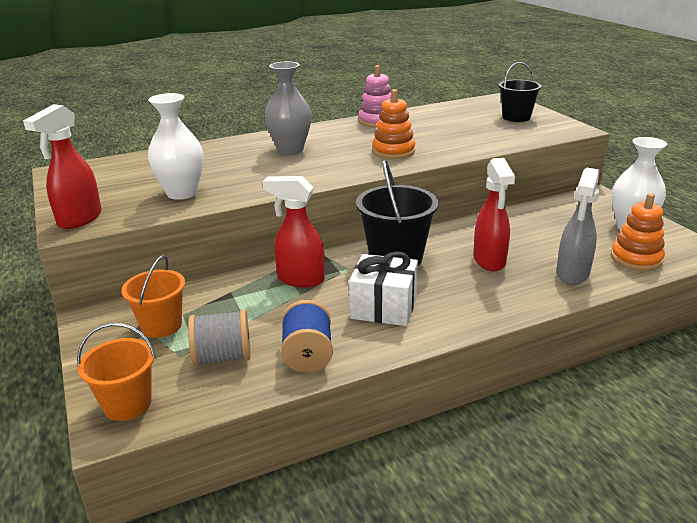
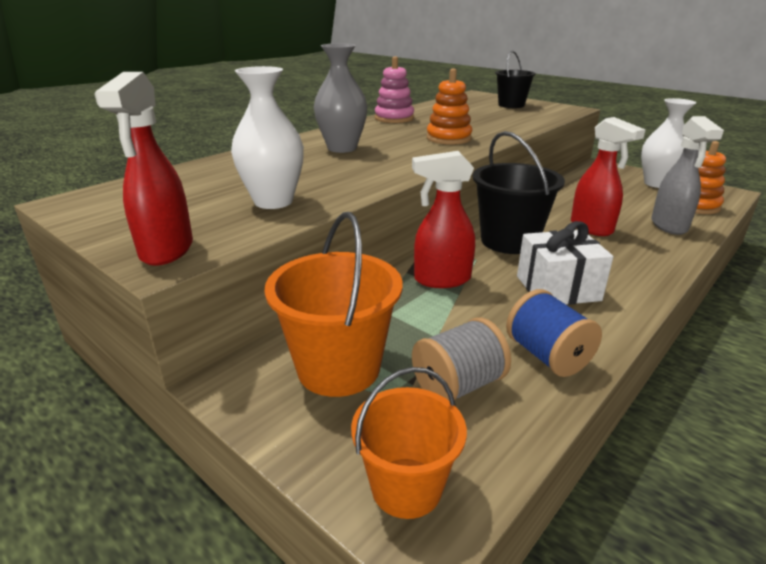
camera: 25 degrees left, 0 degrees up
orange bucket [121,255,185,338] -> orange bucket [265,212,403,397], size x1.53

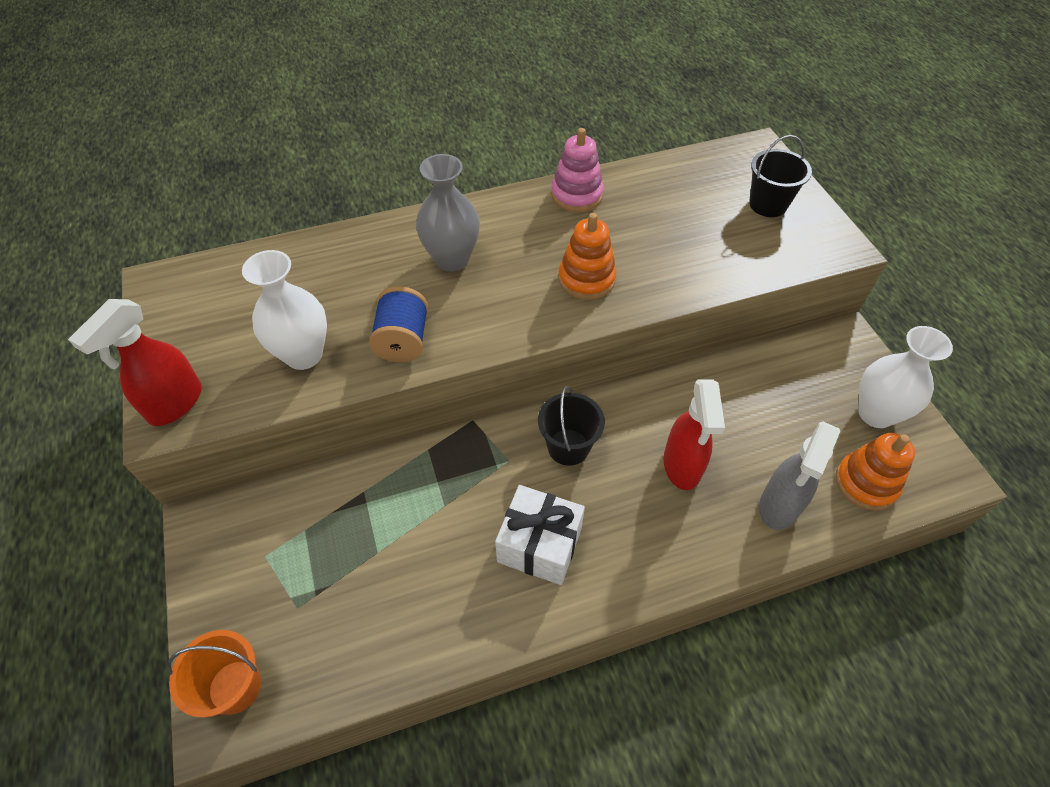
camera: 30 degrees right, 25 degrees up
orange bucket [265,212,403,397] -> none
red spray bottle [412,151,475,288] -> none
grey spool [412,317,511,401] -> none
black bucket [473,131,565,254] -> black bucket [538,386,605,466], size x0.66
blue spool [506,289,602,377] -> blue spool moved to [369,286,428,362]

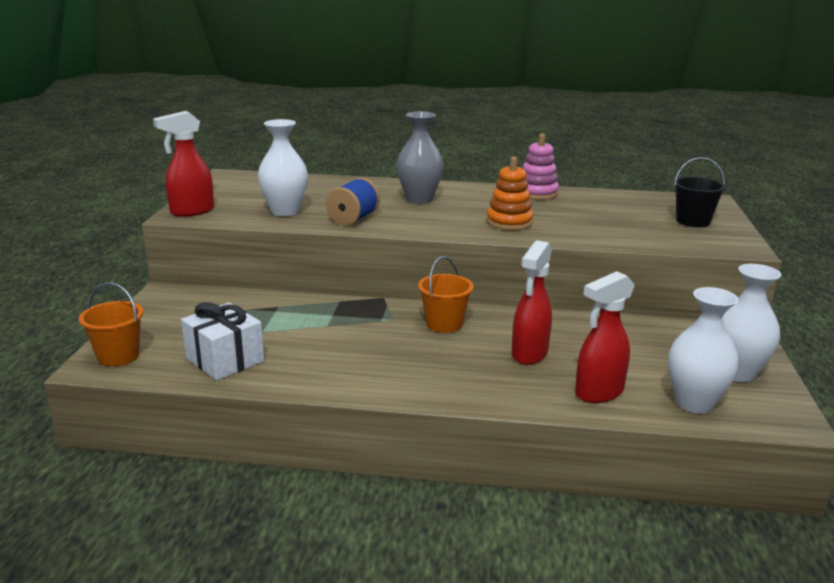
camera: 25 degrees right, 30 degrees down
white gift [495,485,585,585] -> white gift moved to [181,302,264,381]
black bucket [538,386,605,466] -> orange bucket [418,256,473,333]
grey spray bottle [759,422,840,530] -> red spray bottle [575,271,635,403]
orange stacking toy [835,433,915,511] -> white vase [668,287,739,413]

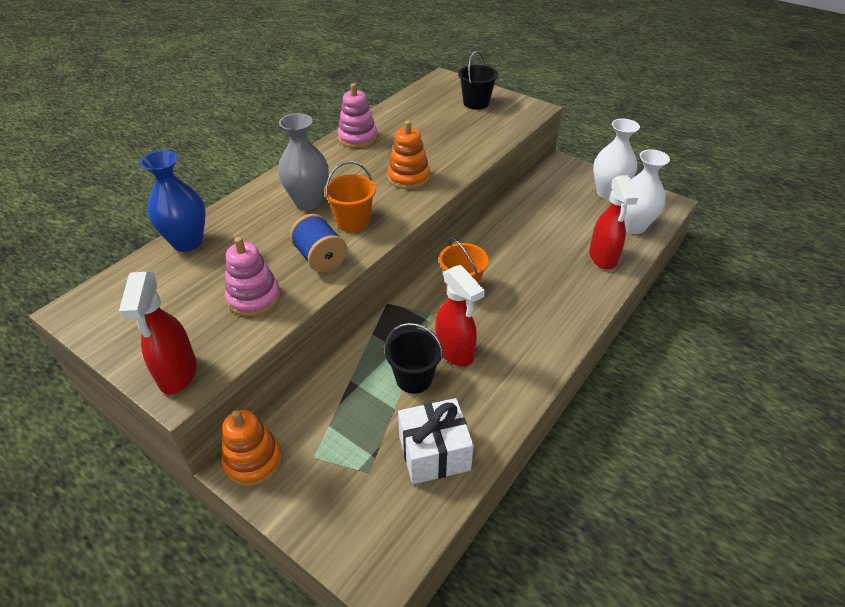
camera: 60 degrees left, 20 degrees up
orange bucket [79,282,143,366] -> orange bucket moved to [324,161,376,232]
white vase [258,119,308,216] -> pink stacking toy [225,237,280,317]
red spray bottle [512,240,552,365] -> red spray bottle moved to [436,265,485,366]
none -> blue vase [140,150,206,252]
none -> orange stacking toy [222,410,282,486]
none -> black bucket [385,323,443,394]

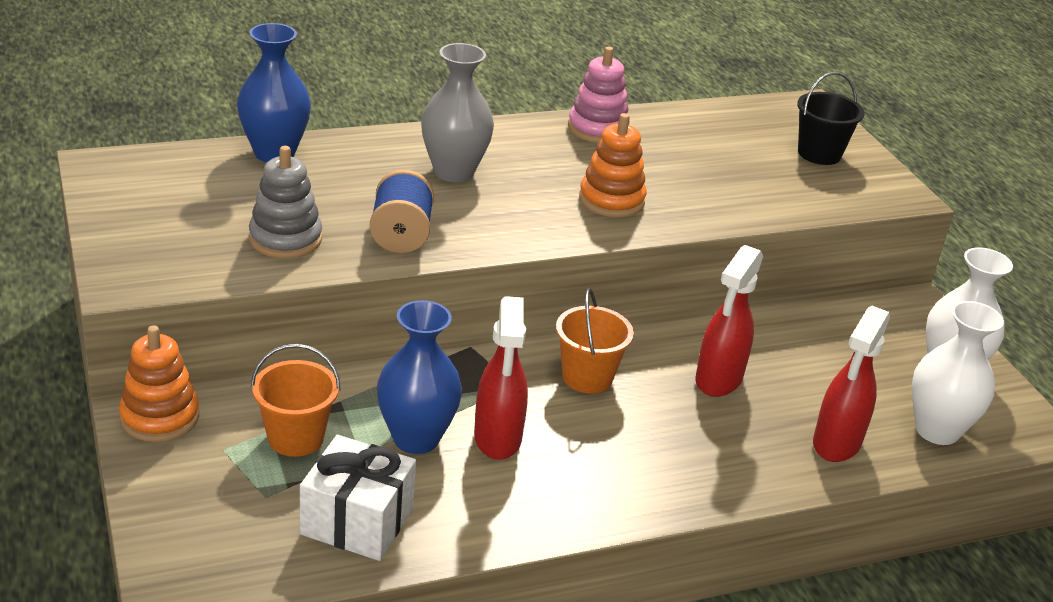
camera: 30 degrees right, 10 degrees down
red spray bottle [119,272,197,394] -> red spray bottle moved to [695,245,763,397]
pink stacking toy [225,237,280,317] -> grey stacking toy [249,146,322,258]
orange bucket [324,161,376,232] -> orange bucket moved to [251,343,341,457]
black bucket [385,323,443,394] -> blue vase [377,300,462,454]

